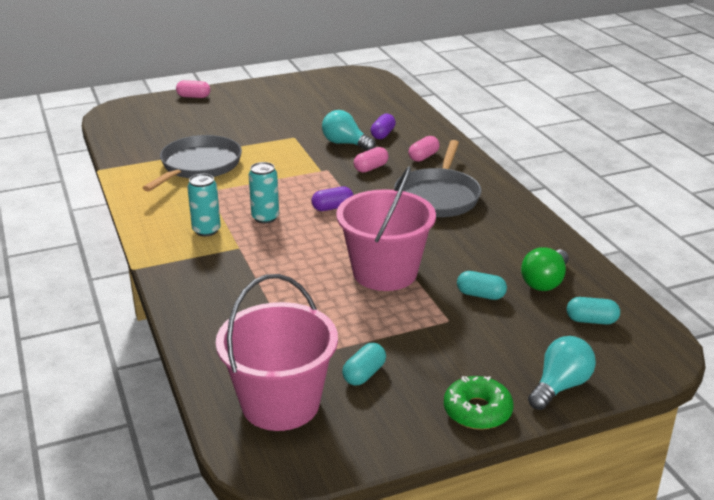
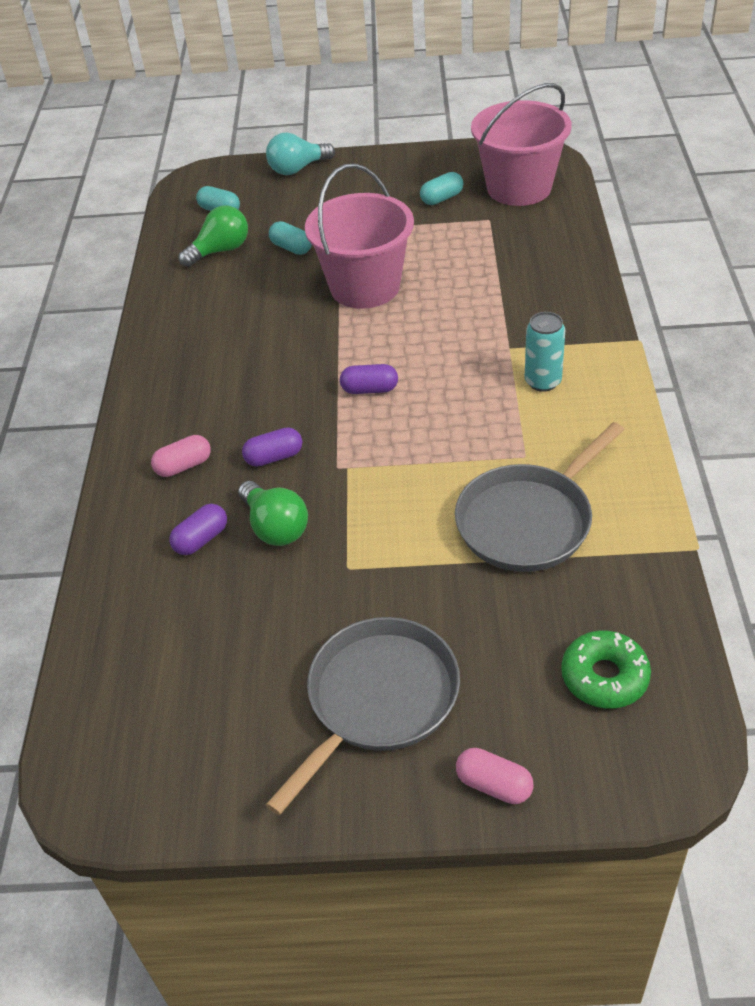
camera: 155 degrees left, 15 degrees up
turquoise can [249,162,279,224] -> none
turquoise light bulb [322,110,376,151] -> green light bulb [238,481,308,546]
pink capsule [354,147,388,173] -> purple capsule [242,427,302,467]
grey pan [394,140,482,217] -> grey pan moved to [266,617,460,815]
green donut [444,376,513,430] -> green donut moved to [561,630,651,709]

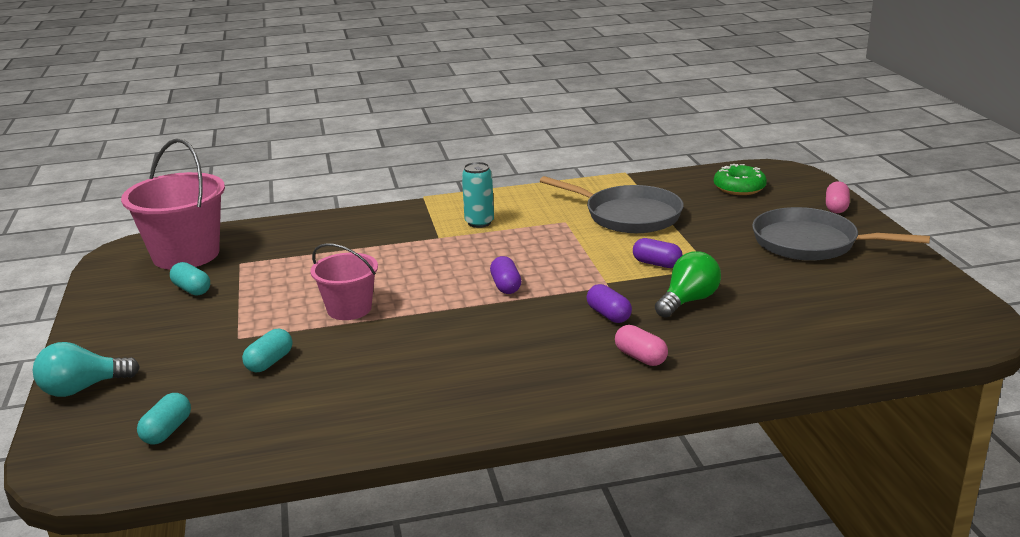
camera: 105 degrees left, 20 degrees down
purple capsule [169,504,227,555] -> purple capsule moved to [633,238,683,268]
green light bulb [179,206,248,267] -> none
turquoise light bulb [266,132,335,175] -> turquoise light bulb turned 105 degrees clockwise [33,342,140,397]
pink bucket [305,163,414,309] -> pink bucket [310,243,378,320], size x0.60

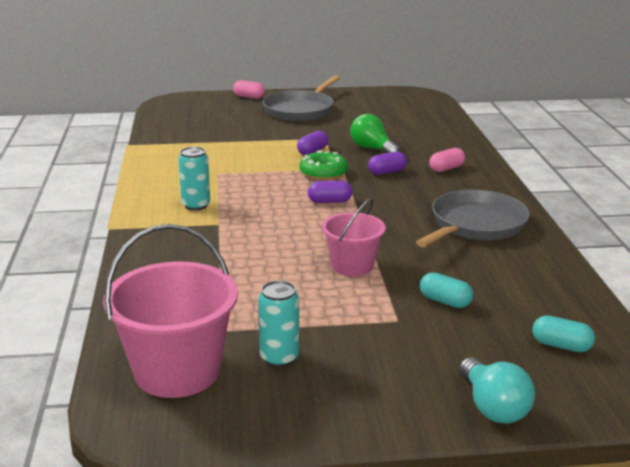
camera: 85 degrees left, 0 degrees up
turquoise capsule [170,262,210,296] -> turquoise can [258,280,299,367]
grey pan [540,176,684,233] -> grey pan moved to [416,189,530,247]
green donut [714,164,767,195] -> green donut moved to [299,150,348,180]

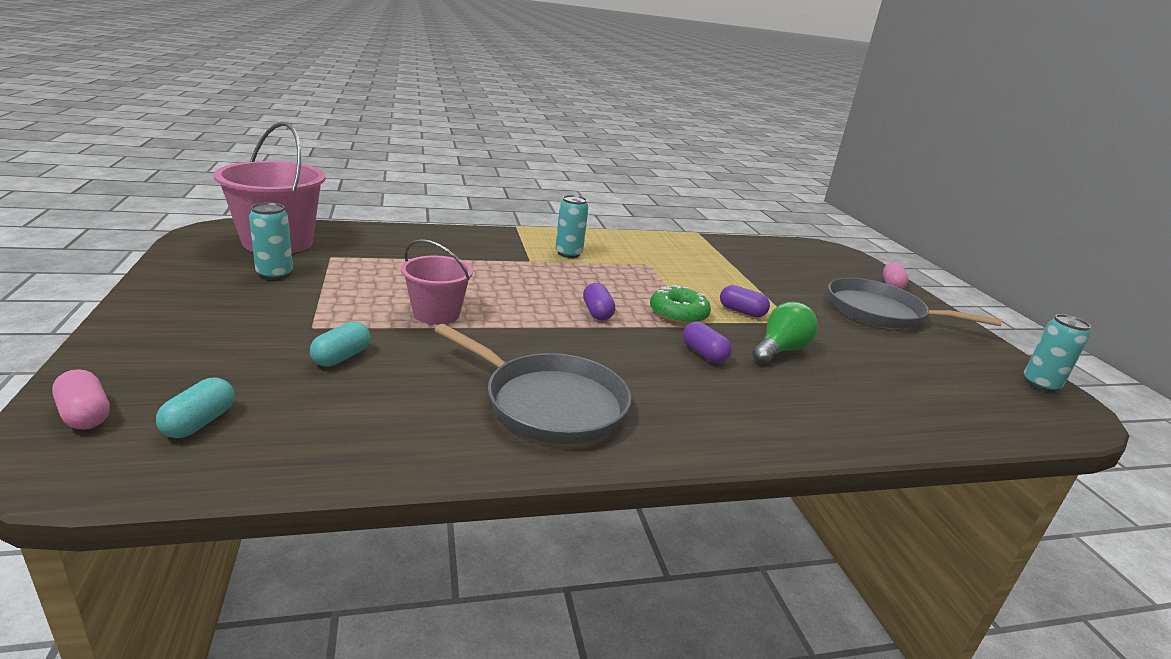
camera: 80 degrees right, 0 degrees up
pink capsule [429,148,465,172] -> pink capsule moved to [52,369,110,429]
turquoise light bulb [459,358,535,424] -> none
none -> turquoise can [1024,314,1091,392]

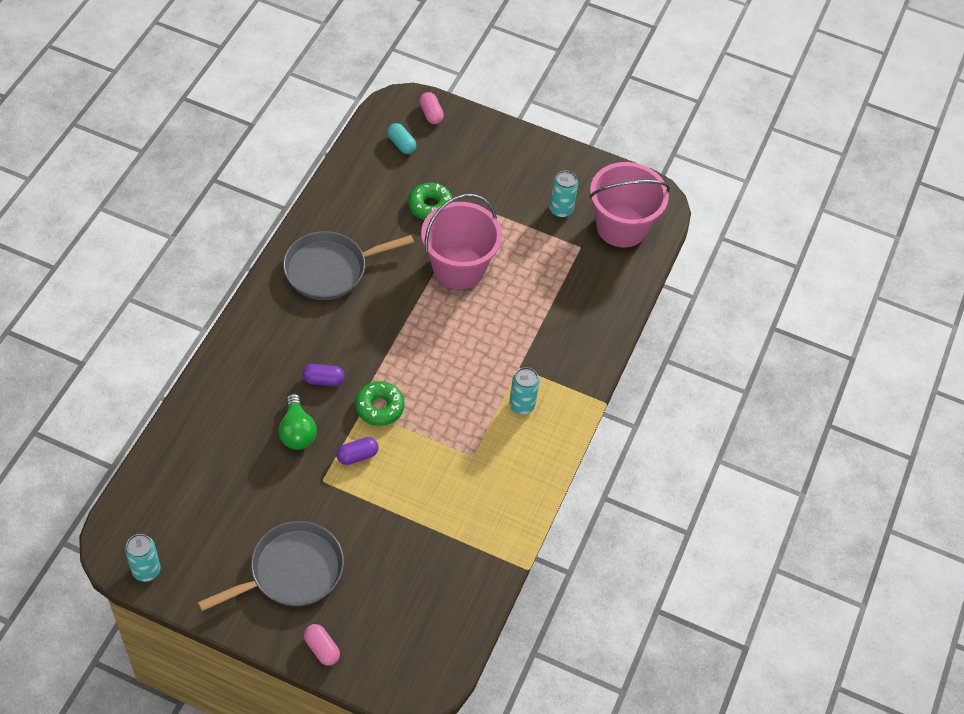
camera: 125 degrees right, 30 degrees up
pink capsule [52,369,110,429] -> pink capsule turned 75 degrees clockwise [420,92,444,124]
turquoise capsule [310,321,370,367] -> green donut [408,183,453,220]
pink bucket [401,239,473,325] -> pink bucket [421,194,502,289], size x1.65
purple capsule [583,283,615,321] -> none

